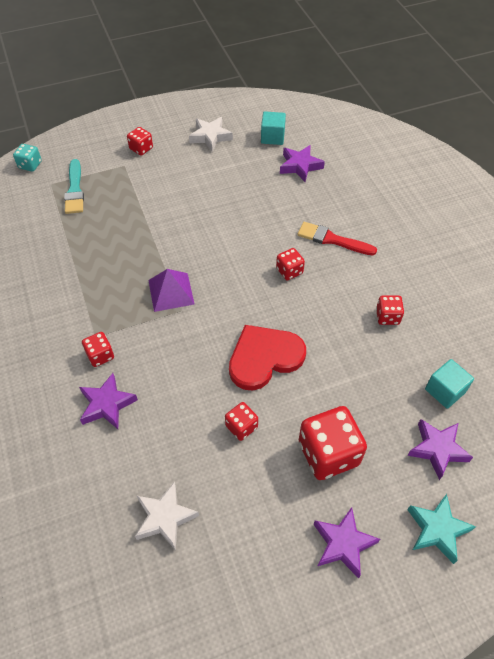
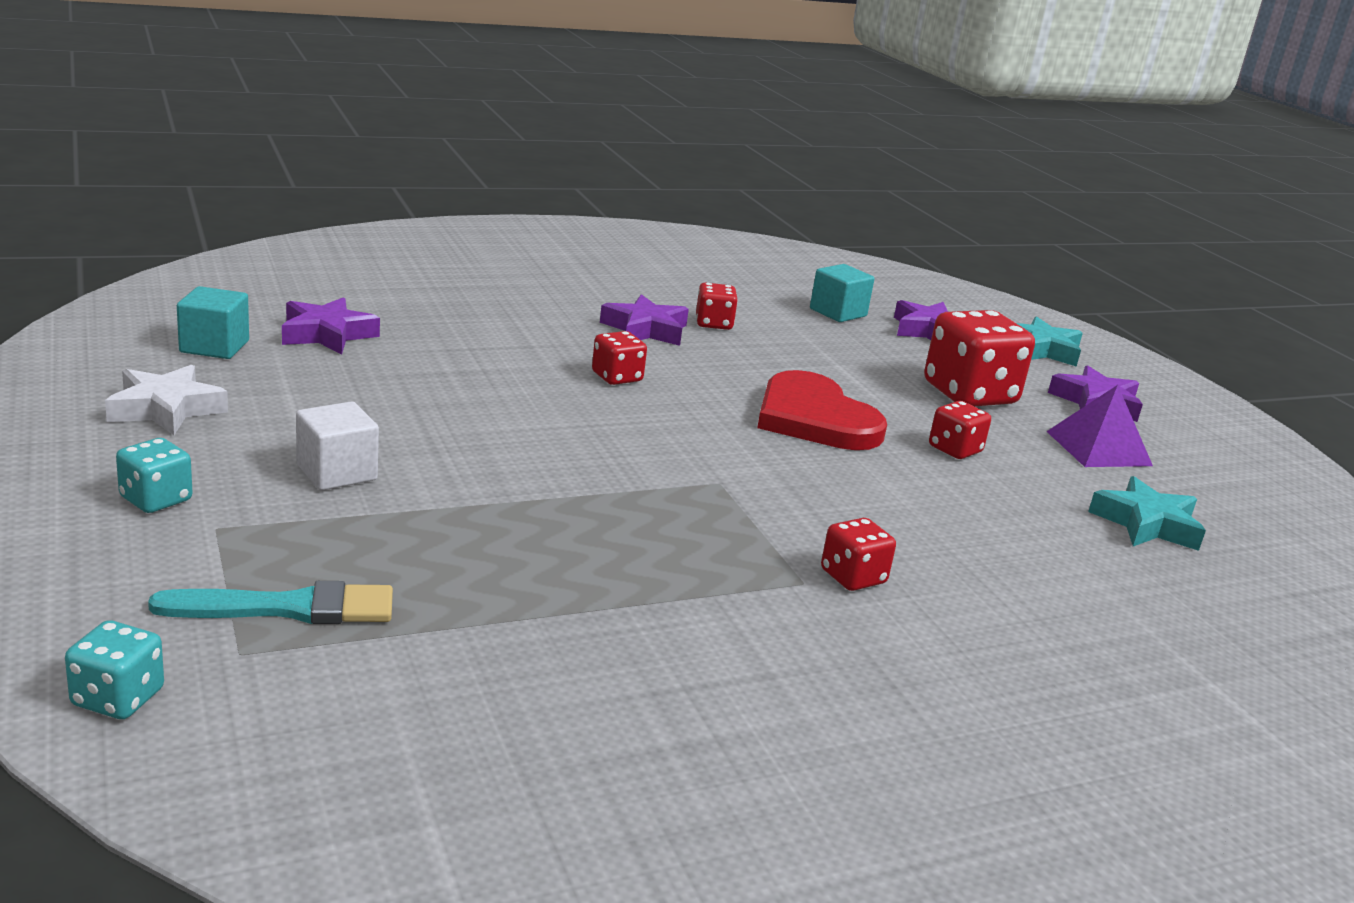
camera: 95 degrees left, 30 degrees down
purple star [79,373,138,429] -> purple star moved to [600,294,689,346]
red dice [127,127,153,156] -> turquoise dice [116,438,193,513]
white star [135,482,199,551] -> turquoise star [1088,476,1206,551]
purple pyramid [148,269,194,312] -> purple pyramid moved to [1046,385,1153,467]
red brush [298,222,377,255] -> none
none -> white cube [296,401,379,490]

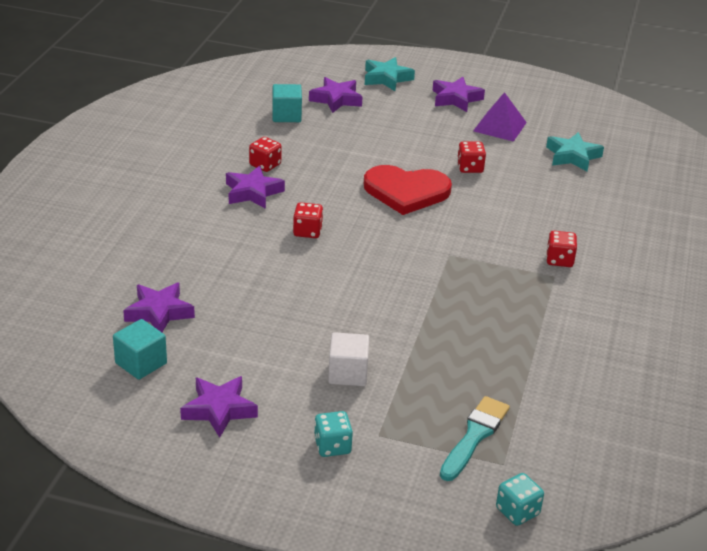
camera: 50 degrees left, 10 degrees up
white star [105,365,228,435] -> purple star [180,376,258,438]
red dice [924,310,1035,406] -> none

